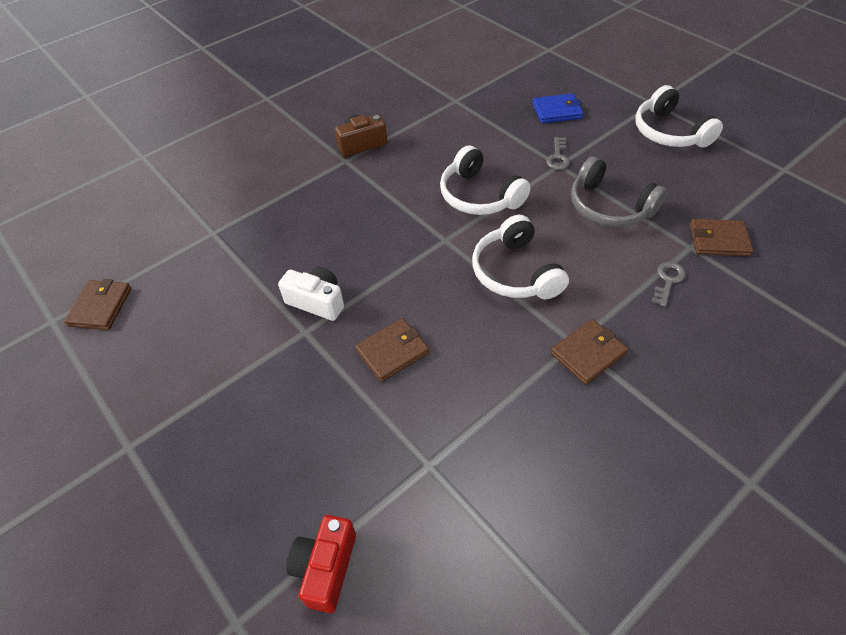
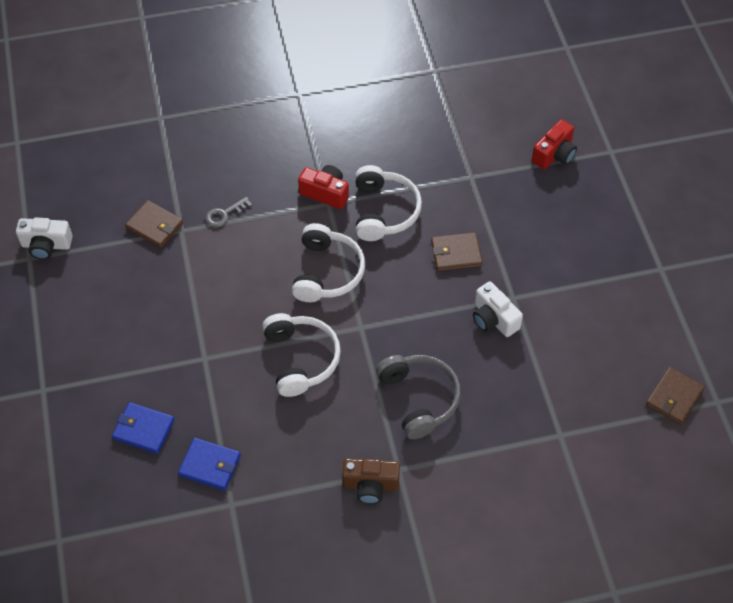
camera: 155 degrees left, 5 degrees up
grey key [546,137,570,170] -> none
brown wallet [551,319,628,385] -> red camera [298,165,349,209]
grey headphones [571,157,667,227] -> grey headphones moved to [376,355,461,439]
white headphones [635,85,723,148] -> white headphones moved to [355,165,422,241]
none -> white camera [16,218,73,260]
none -> blue wallet [178,438,241,490]

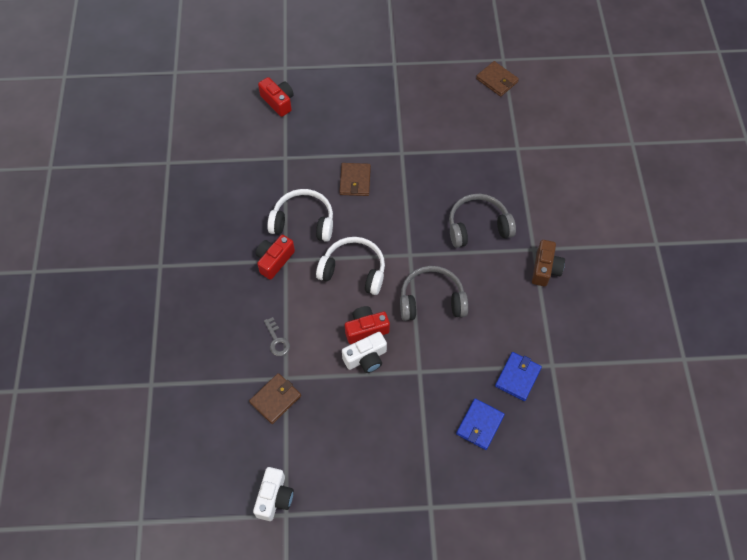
camera: 80 degrees left, 5 degrees up
white headphones [262,313,341,397] -> grey headphones [400,266,468,321]
white camera [473,281,523,337] -> white camera moved to [342,332,387,373]
none -> red camera [345,306,390,344]

